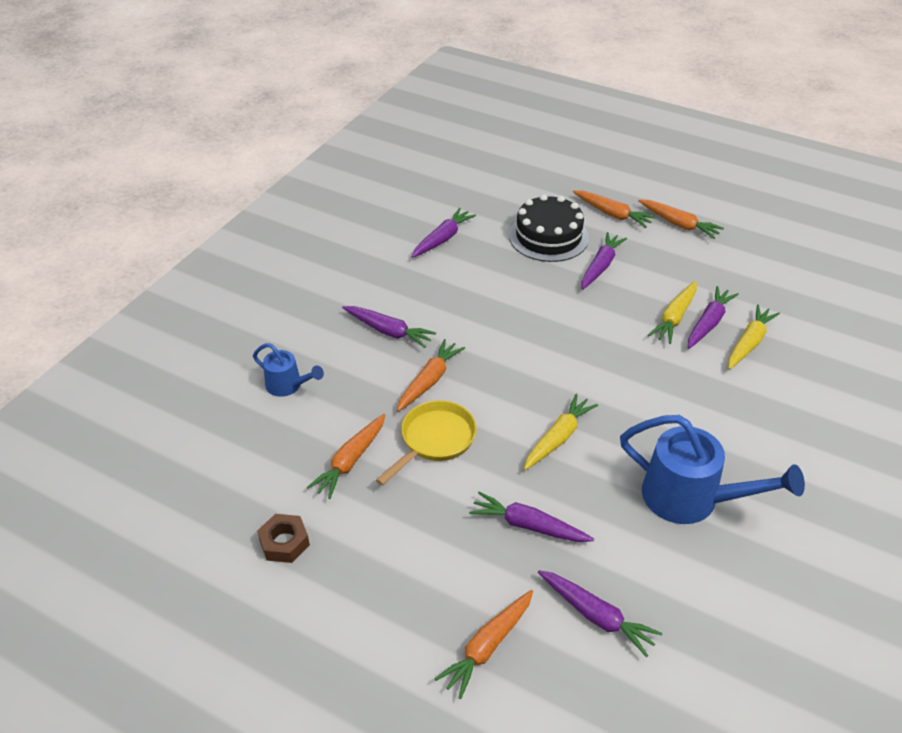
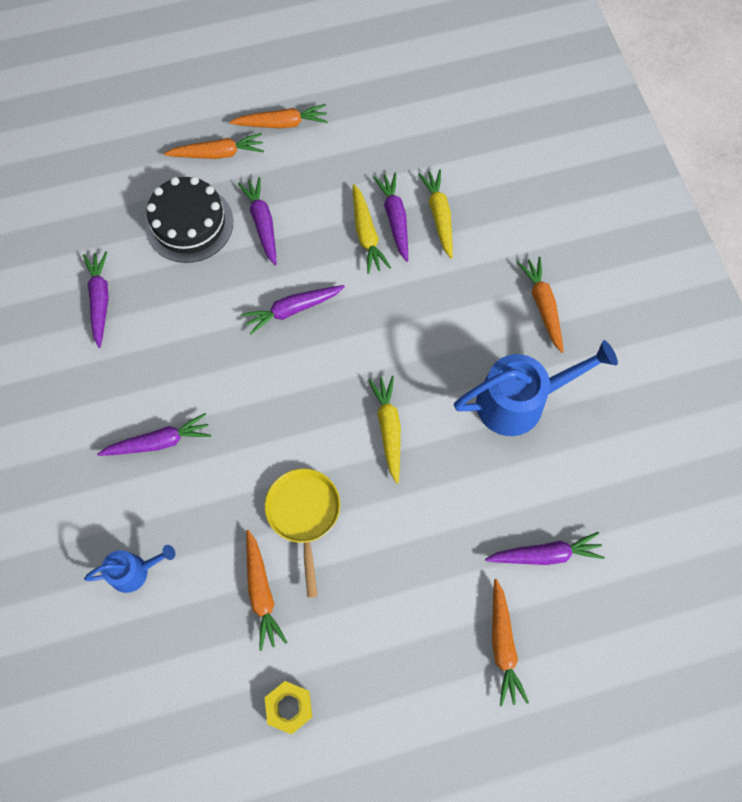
camera: 45 degrees left, 25 degrees up
brown nut [257,514,310,563] -> yellow nut [265,681,312,734]
orange carrot [397,339,465,412] -> orange carrot moved to [517,257,564,353]
purple carrot [469,492,594,542] -> purple carrot moved to [241,285,345,335]

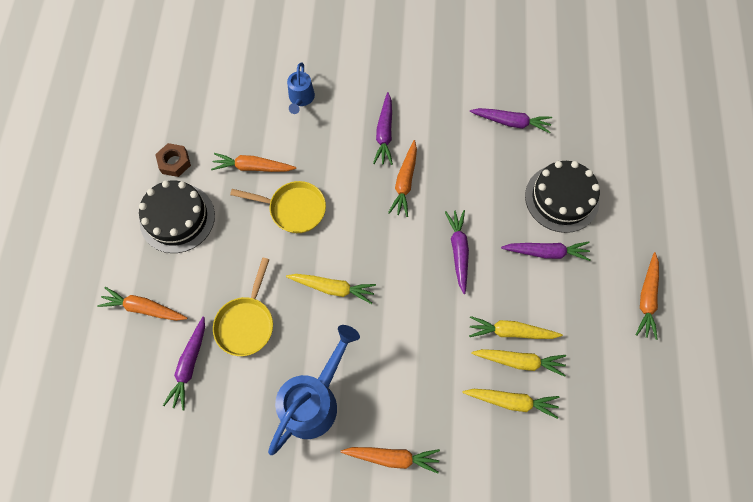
camera: 110 degrees right, 0 degrees up
orange carrot [164,133,264,159] -> orange carrot moved to [388,140,417,217]
yellow nut [265,681,312,734] -> brown nut [155,143,191,177]
purple carrot [373,172,408,262] -> yellow carrot [471,349,566,377]
blue watering can [454,340,618,436] -> blue watering can turned 150 degrees counterclockwise [268,325,360,455]
none -> black cake [139,180,215,253]
none -> yellow pan [213,258,273,356]

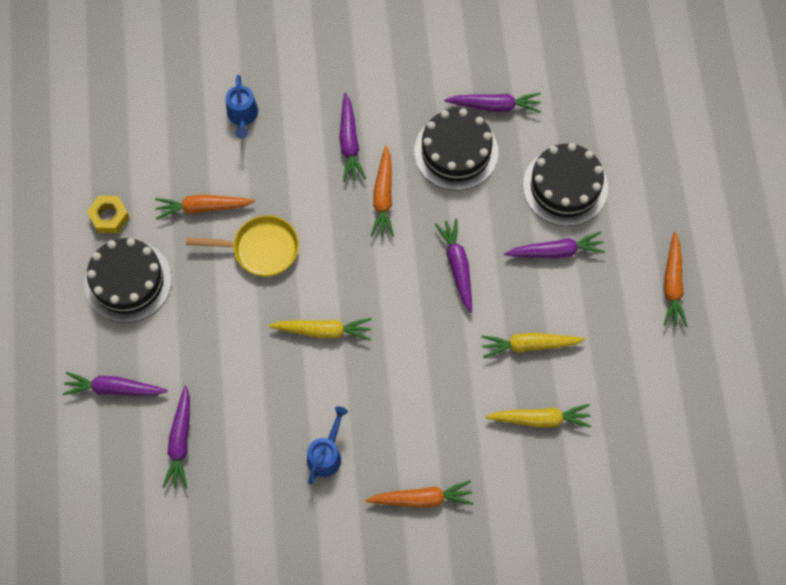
camera: 10 degrees left, 0 degrees up
orange carrot [97,287,188,321] -> purple carrot [63,372,168,396]
brown nut [155,143,191,177] -> yellow nut [87,196,129,233]
yellow pan [213,258,273,356] -> none
blue watering can [268,325,360,455] -> blue watering can [307,406,348,485], size x0.54
yellow carrot [471,349,566,377] -> none
none -> black cake [414,108,498,190]

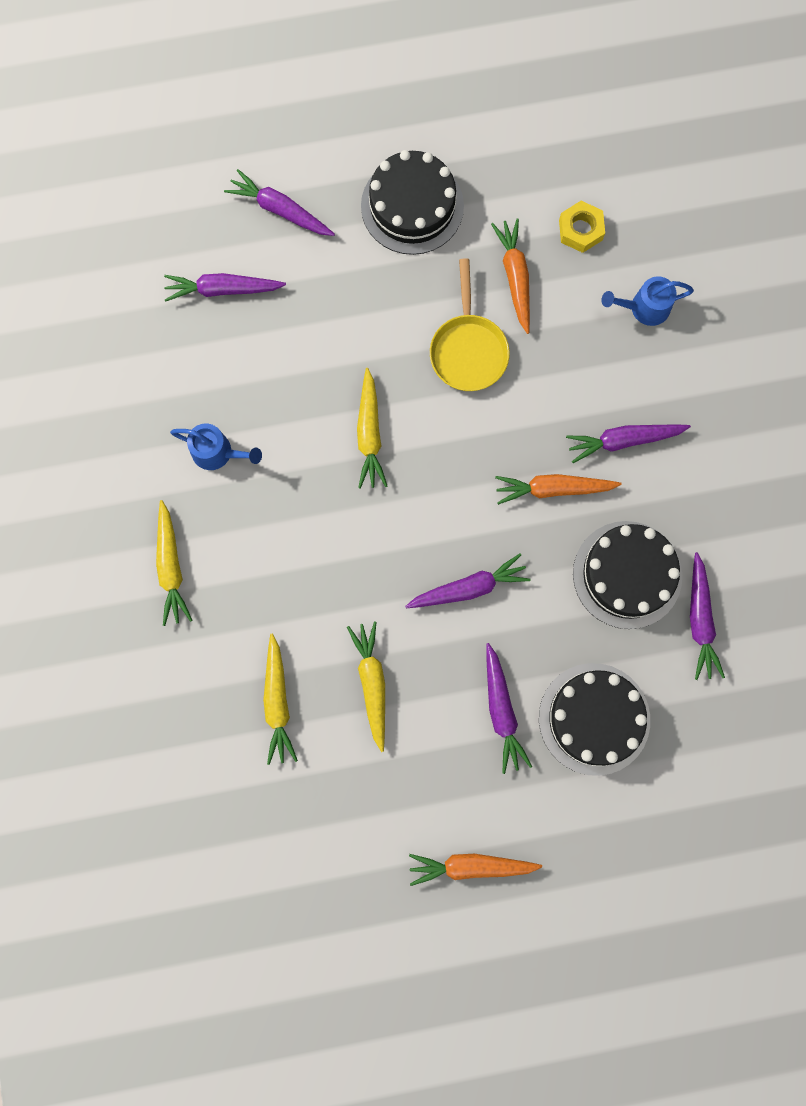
camera: 85 degrees right, 10 degrees up
purple carrot [63,372,168,396] -> purple carrot turned 60 degrees counterclockwise [224,169,335,236]
yellow nut [87,196,129,233] -> yellow nut moved to [559,201,605,253]
orange carrot [365,480,473,508] -> yellow carrot [156,500,192,626]

